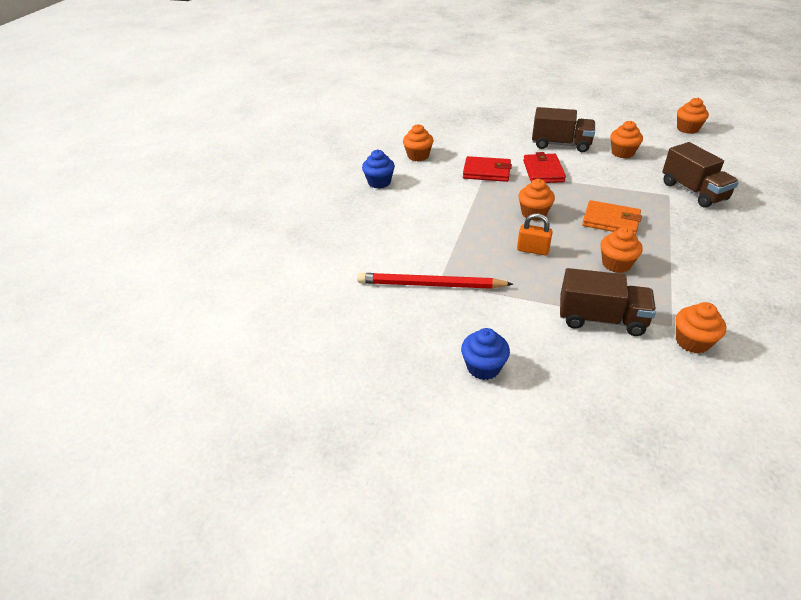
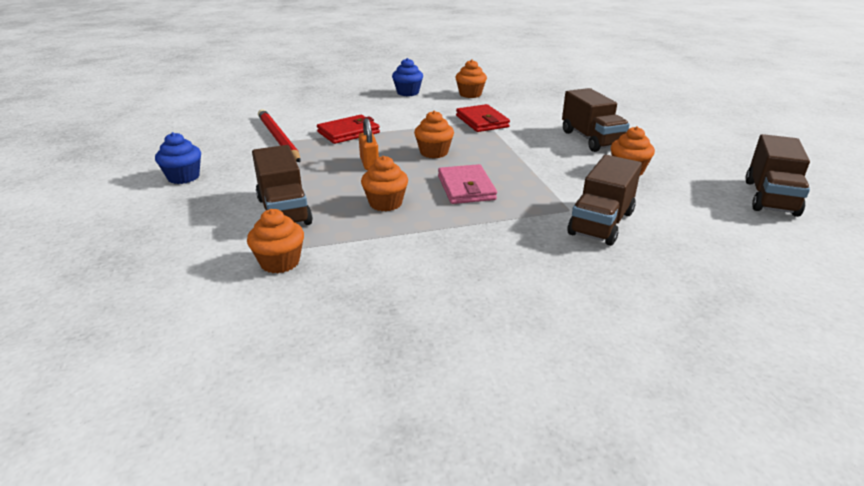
camera: 55 degrees right, 10 degrees down
red wallet [523,152,566,183] -> red wallet moved to [317,115,380,144]
orange wallet [582,200,642,235] -> pink wallet [438,164,497,204]
orange cupcake [677,97,709,134] -> brown truck [746,134,810,217]

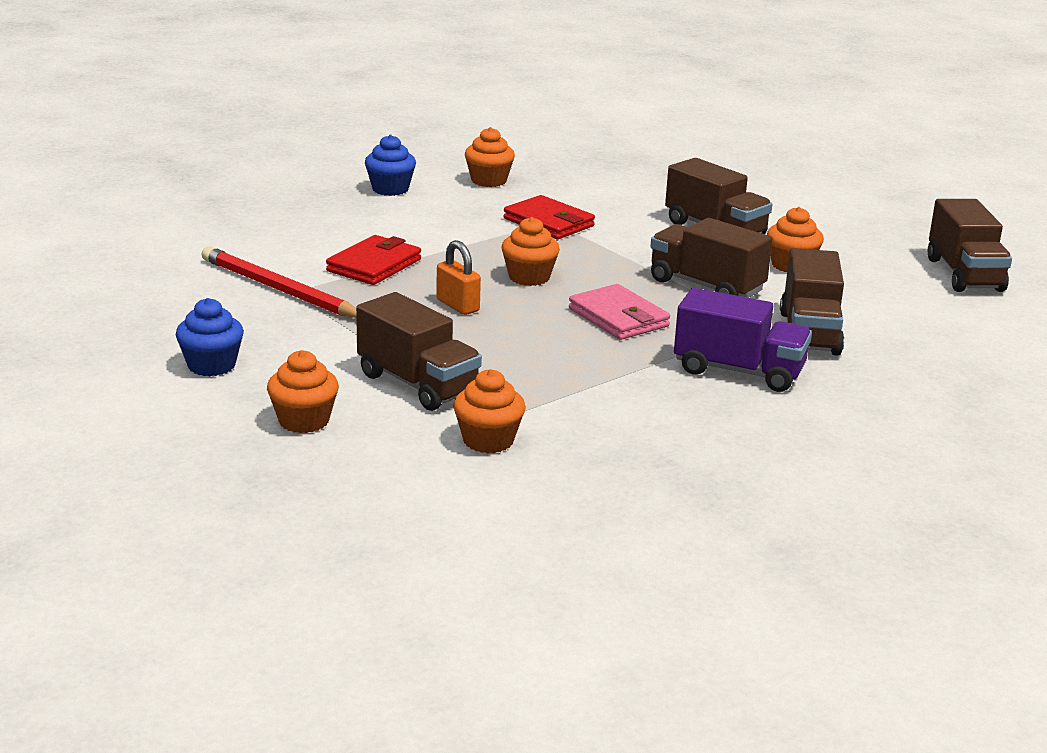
camera: 25 degrees left, 5 degrees down
orange cupcake [361,156,408,211] -> orange cupcake moved to [267,350,339,433]
none -> brown truck [650,218,773,298]
none -> purple truck [674,288,812,392]

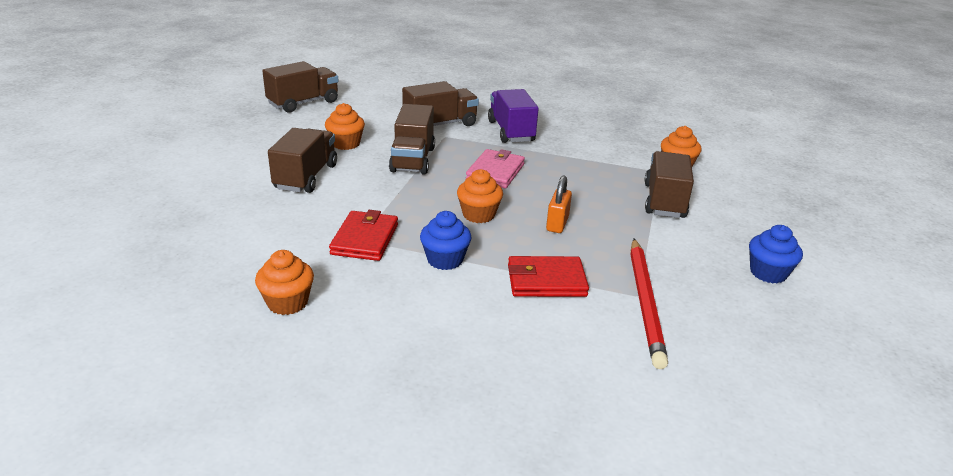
camera: 125 degrees left, 5 degrees up
orange cupcake [267,350,339,433] -> none
blue cupcake [365,135,416,196] -> blue cupcake moved to [420,211,472,270]

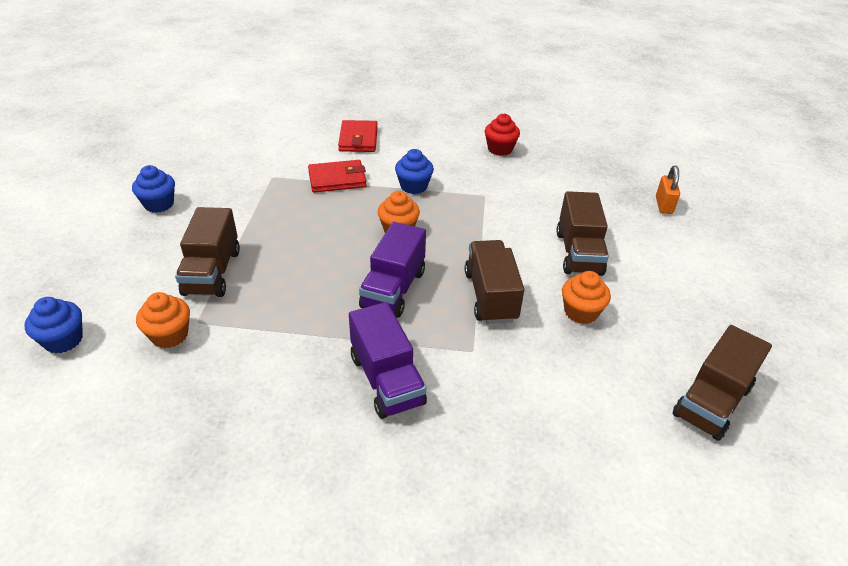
camera: 170 degrees right, 10 degrees up
orange cupcake [255,250,314,315] -> red cupcake [485,114,520,156]
red wallet [329,210,398,261] -> red wallet moved to [338,120,378,152]
brown truck [402,81,479,126] -> none
pink wallet [466,149,525,189] -> purple truck [359,222,426,318]
orange padlock [546,175,572,233] -> orange padlock moved to [656,166,680,214]
red pencil [630,239,668,369] -> none
none -> blue cupcake [24,297,83,353]

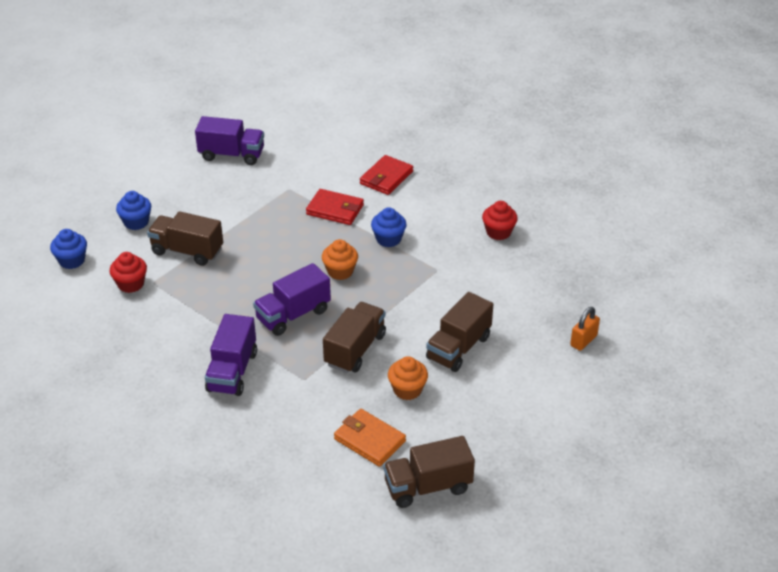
camera: 35 degrees right, 0 degrees up
blue cupcake [132,165,175,213] -> blue cupcake moved to [116,191,151,230]
orange cupcake [136,292,190,348] -> red cupcake [110,252,147,293]
brown truck [175,207,240,297] -> brown truck turned 75 degrees clockwise [147,211,223,266]
none -> purple truck [195,116,264,165]
none -> orange wallet [334,409,406,467]

